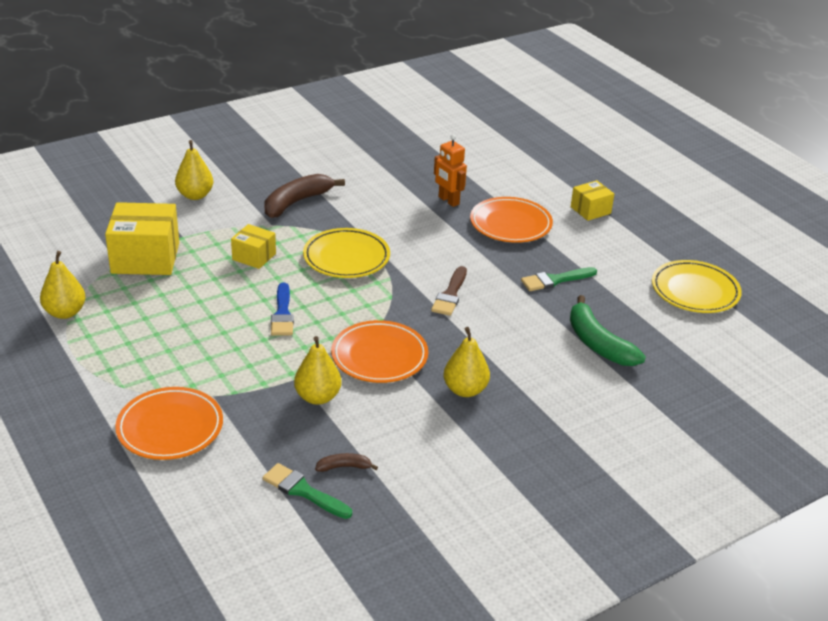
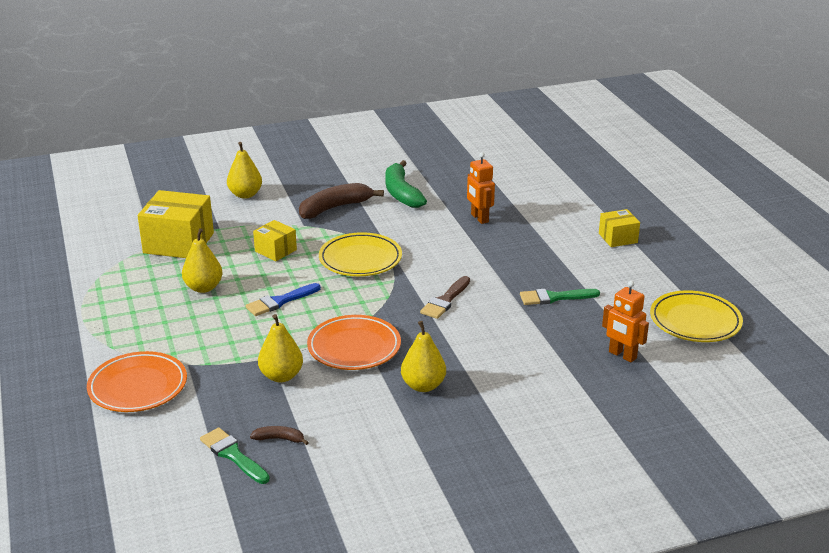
camera: 15 degrees right, 5 degrees down
yellow pear [40,251,86,319] -> yellow pear moved to [182,228,223,293]
blue brush [271,282,294,336] -> blue brush turned 45 degrees clockwise [246,283,321,316]
orange plate [470,197,553,243] -> none
green banana [570,295,646,366] -> green banana moved to [385,160,427,208]
none -> orange robot [602,281,649,362]

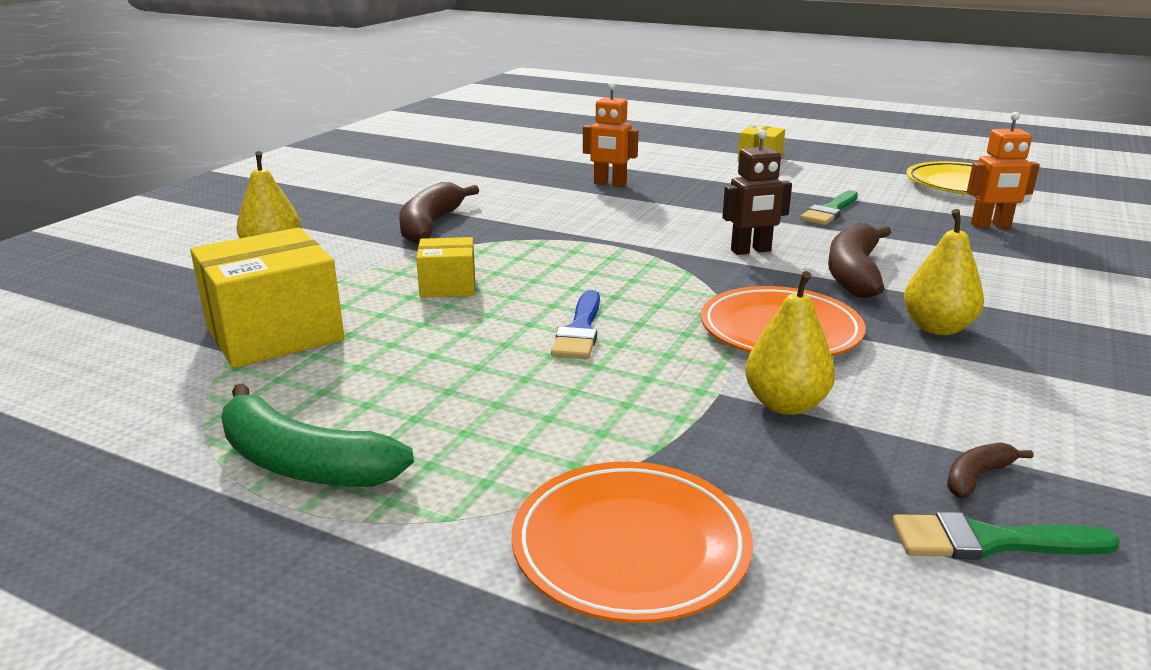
camera: 45 degrees left, 5 degrees down
yellow pear [182,228,223,293] -> none
yellow plate [319,232,402,276] -> none
green banana [385,160,427,208] -> green banana moved to [221,383,414,487]
brown brush [420,276,470,319] -> brown robot [722,129,792,255]
none -> brown banana [828,223,891,298]

